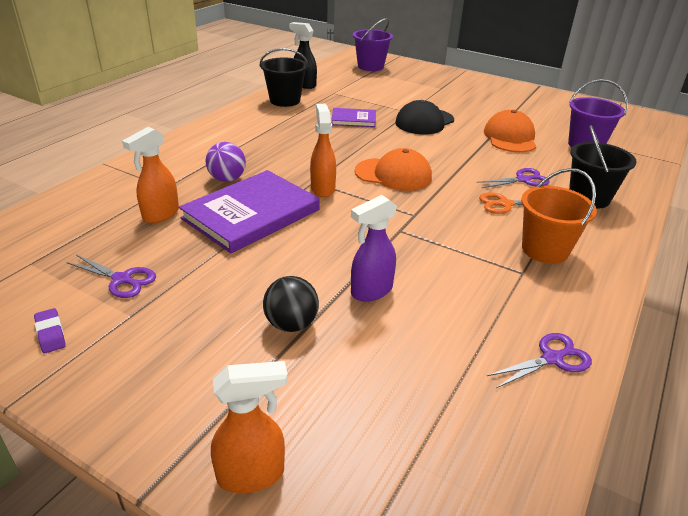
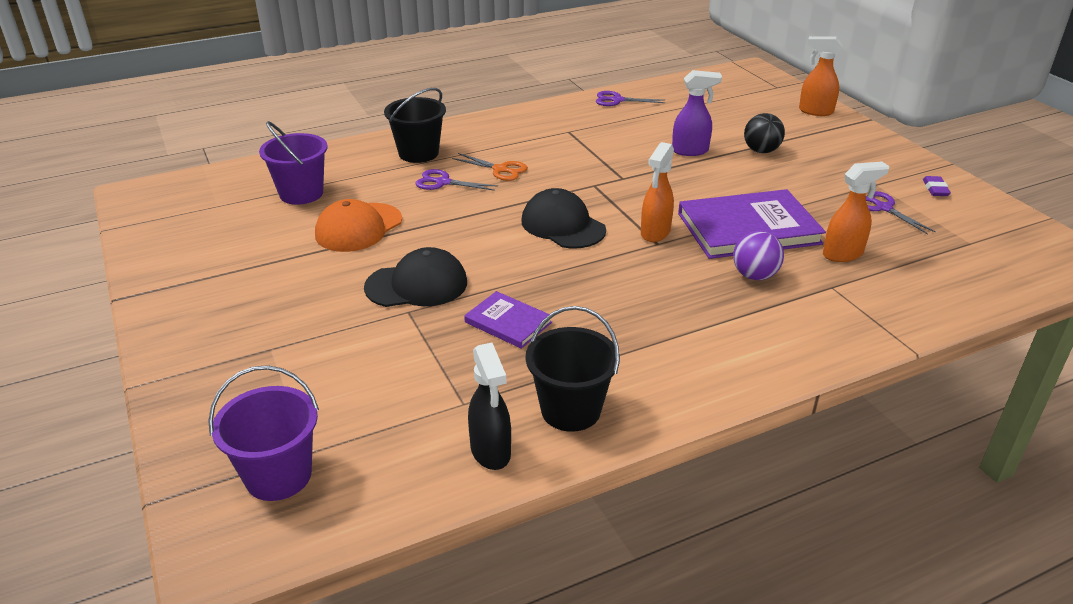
camera: 145 degrees left, 0 degrees up
orange cap [355,148,432,191] -> black cap [521,188,606,249]
orange bucket [521,168,597,264] -> none

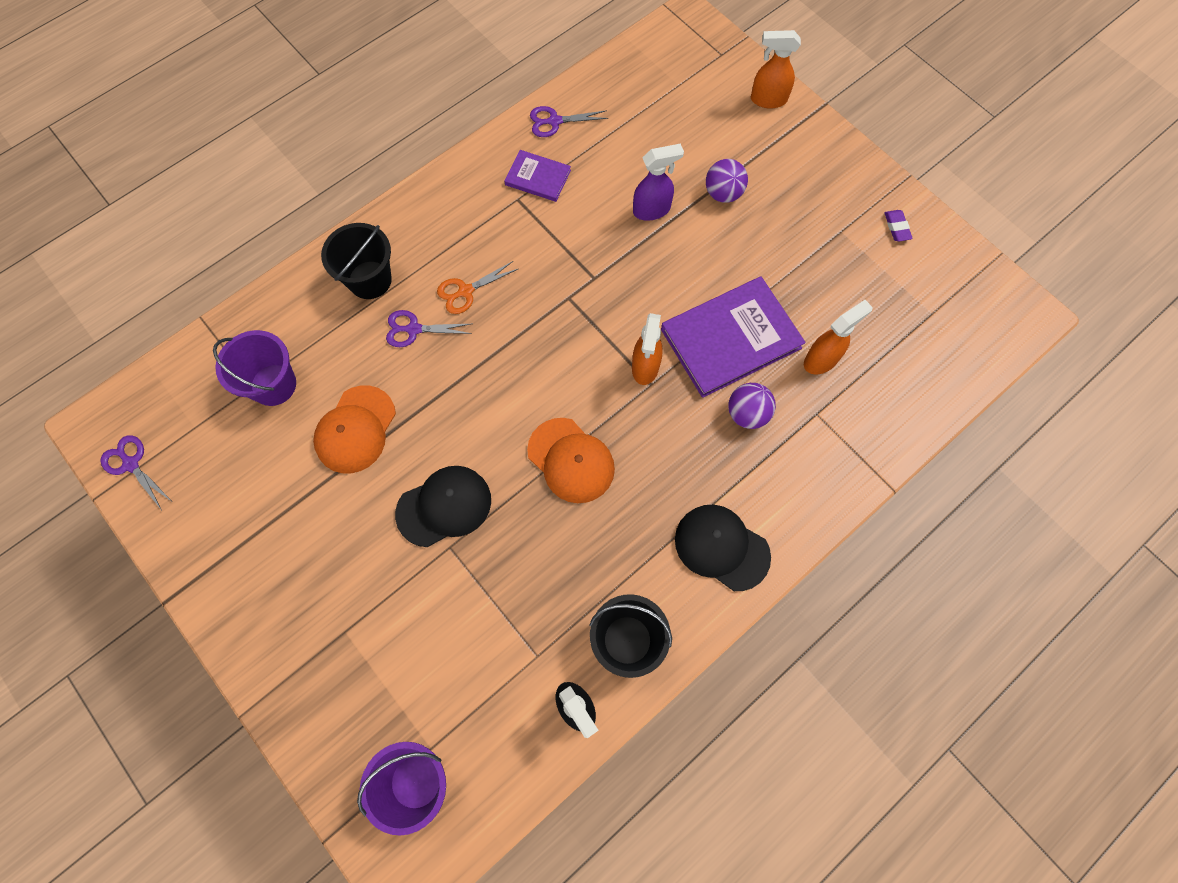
camera: 15 degrees left, 35 degrees up
orange scissors [452,153,528,181] -> orange scissors turned 135 degrees clockwise [437,261,518,314]
purple book [464,291,552,349] -> purple book moved to [504,150,571,202]
black cap [521,188,606,249] -> black cap moved to [675,504,771,591]
black ball [744,113,785,153] -> purple ball [706,159,748,203]
purple scissors [866,191,936,235] -> purple scissors moved to [100,435,171,510]
none -> orange cap [527,418,615,503]

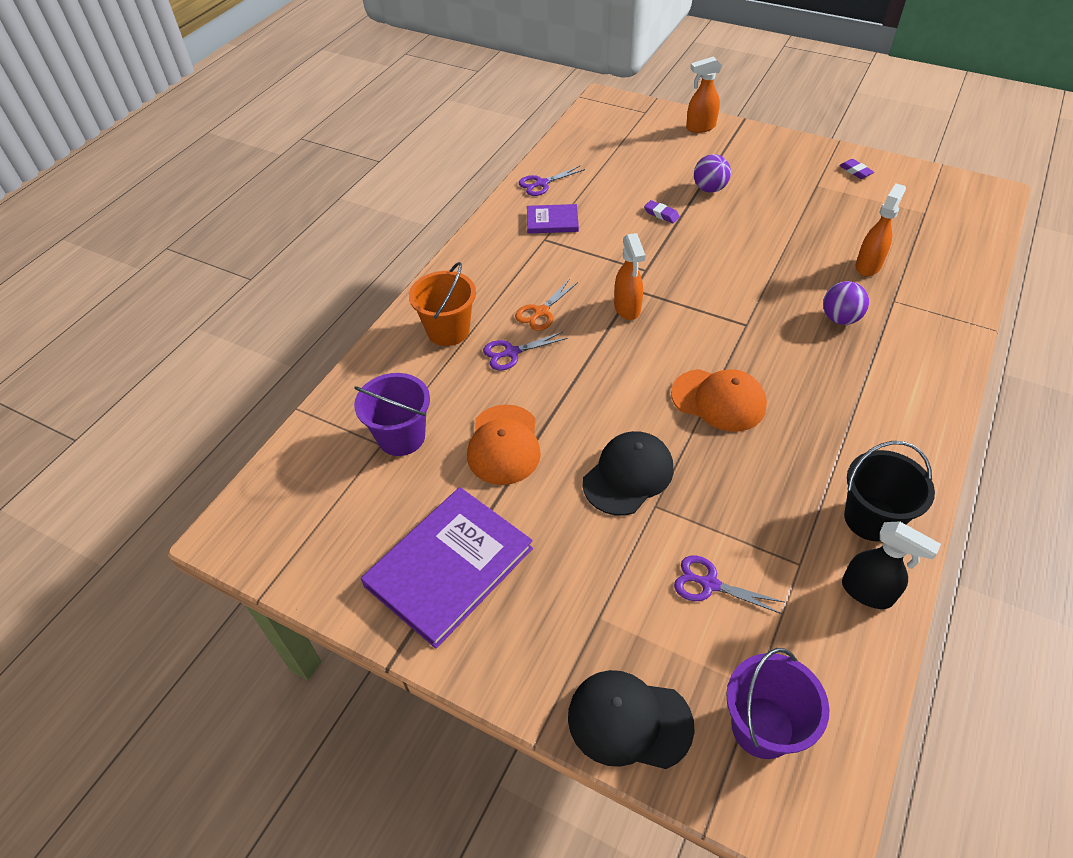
camera: 20 degrees left, 20 degrees down
purple scissors [100,435,171,510] -> purple scissors moved to [674,555,784,614]
black bucket [321,223,392,299] -> orange bucket [409,262,476,346]
orange spray bottle [632,313,663,385] -> orange spray bottle moved to [614,233,645,320]
purple spray bottle [633,144,684,221] -> purple eraser [644,200,680,223]
purple book [661,276,806,398] -> purple book moved to [361,487,533,648]
black cap [675,504,771,591] -> black cap moved to [568,670,695,769]

